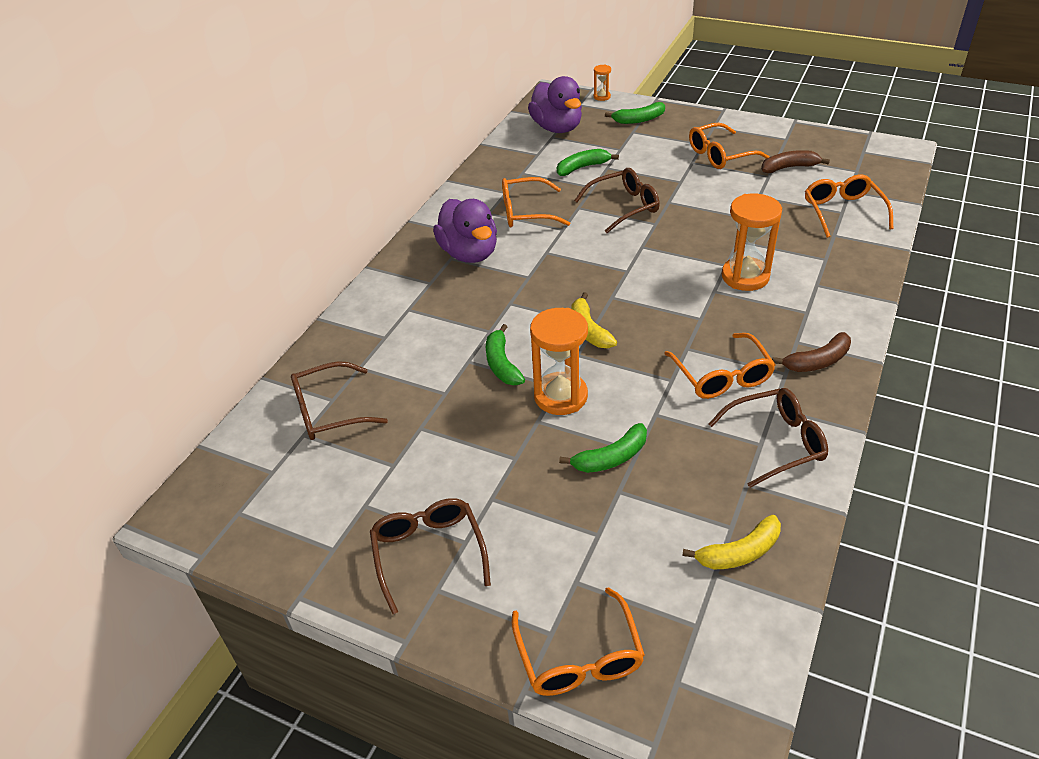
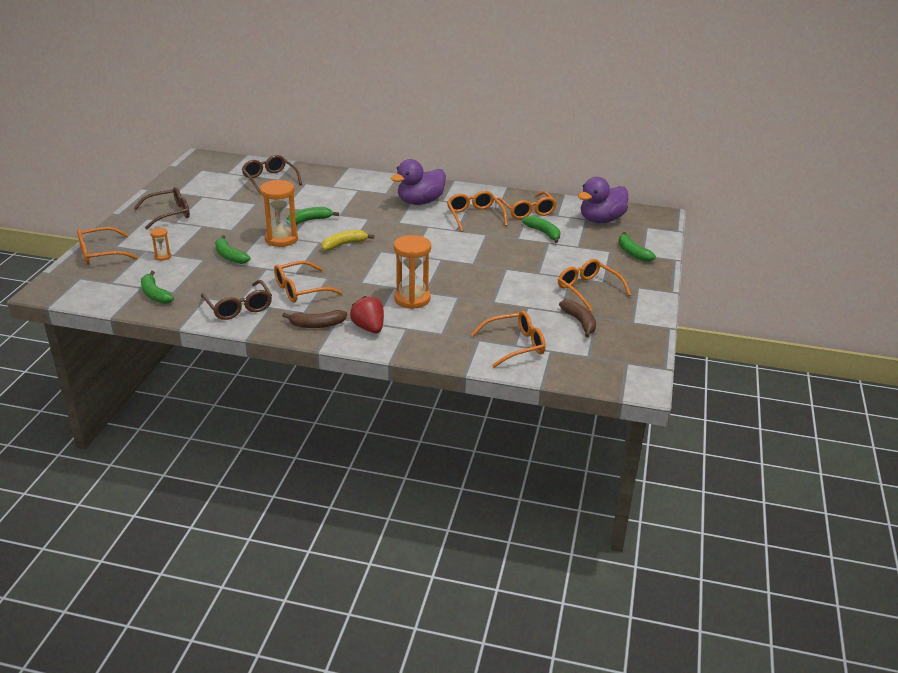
camera: 75 degrees right, 10 degrees down
brown glasses [574,168,660,233] -> none
orange hourglass [594,65,611,101] -> orange hourglass moved to [150,228,171,261]
yellow banana [682,515,781,570] -> green banana [141,271,174,304]
brown banana [772,332,851,372] -> brown banana turned 60 degrees counterclockwise [282,310,347,328]
none -> red strawberry [350,296,384,333]
none -> orange glasses [495,191,557,219]

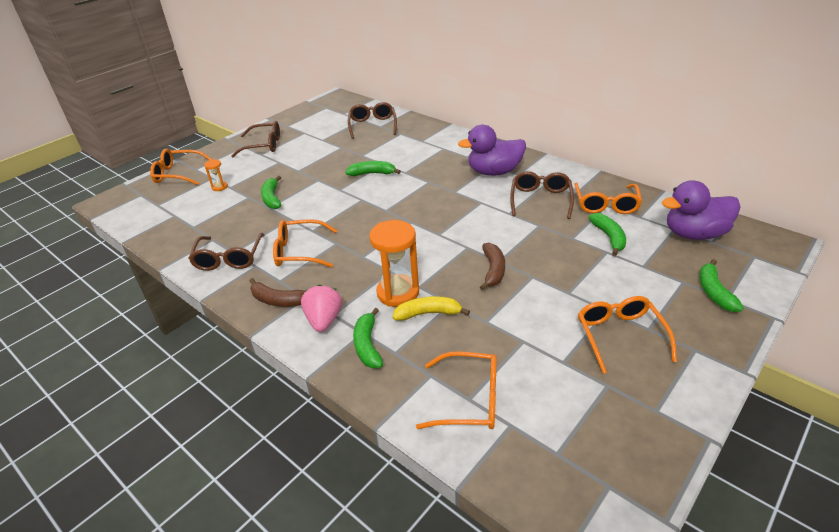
camera: 30 degrees right, 5 degrees up
green banana [141,271,174,304] -> green banana moved to [353,308,383,368]
orange hourglass [260,180,298,247] -> none
yellow banana [322,230,374,251] -> yellow banana moved to [393,296,470,321]
red strawberry [350,296,384,333] -> pink strawberry [301,284,342,332]
orange glasses [447,191,507,232] -> brown glasses [510,171,574,219]
brown banana [559,300,596,337] -> brown banana moved to [480,243,505,290]

